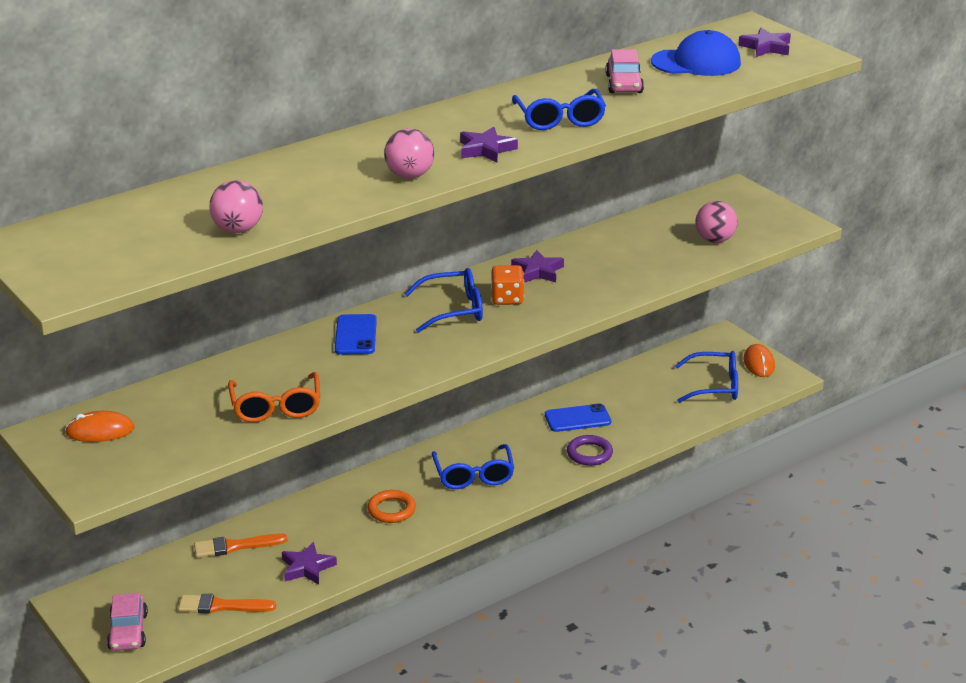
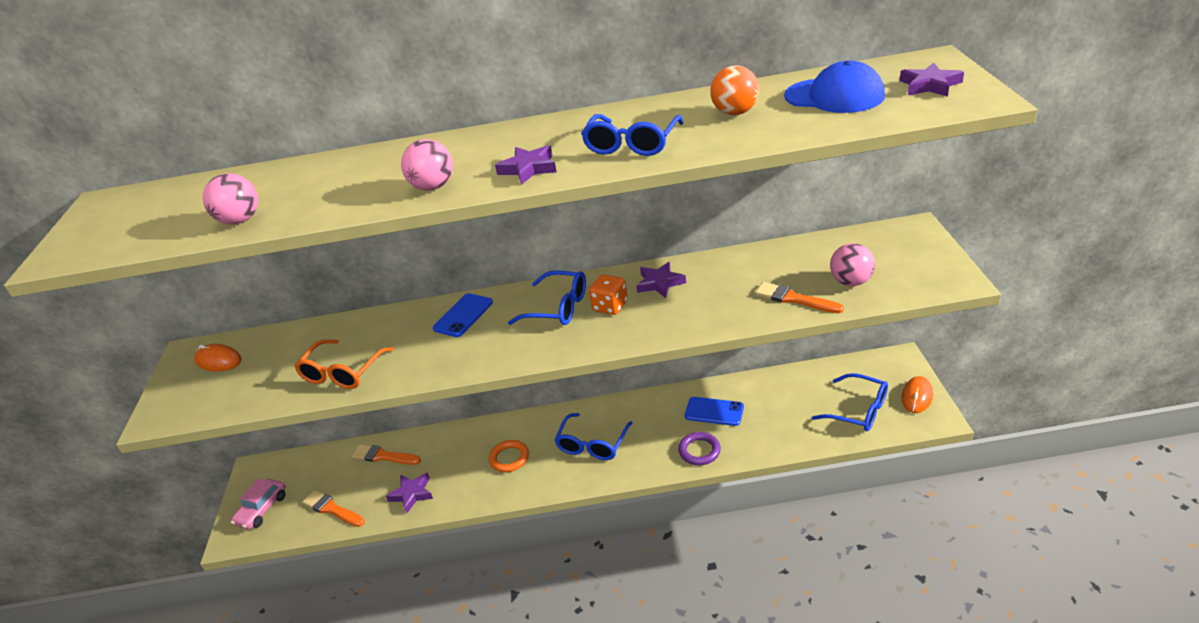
camera: 35 degrees right, 5 degrees up
pink car [606,49,644,93] -> orange ball [710,66,759,115]
none -> orange brush [755,282,844,313]

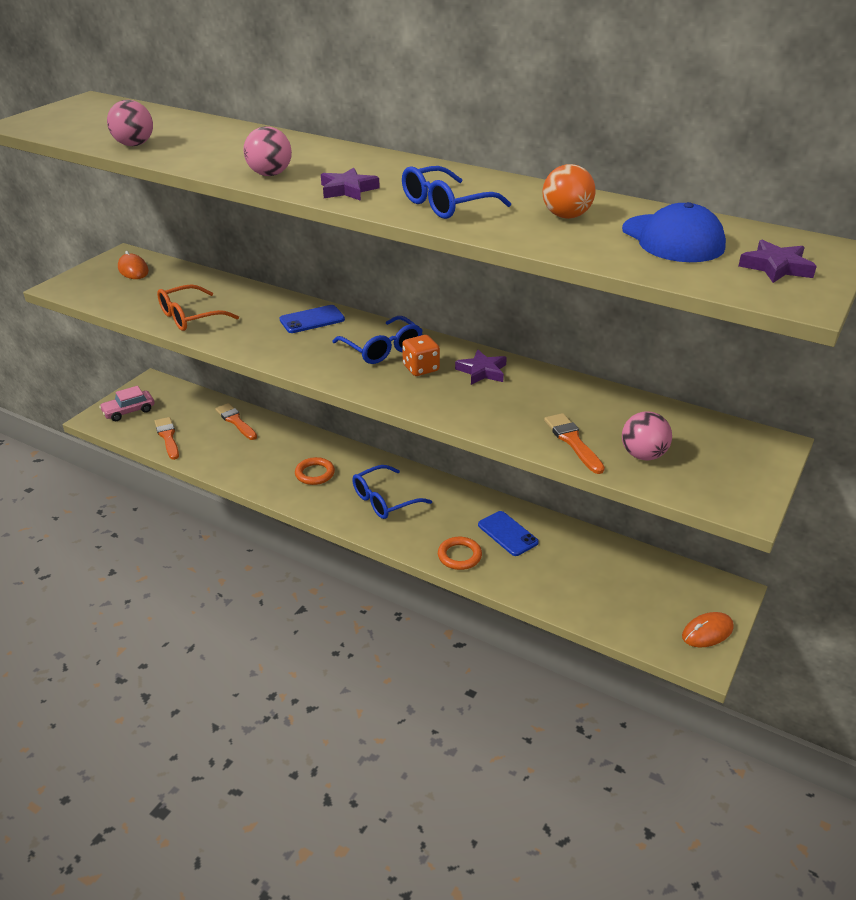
camera: 30 degrees right, 0 degrees up
purple star [386,473,433,513] -> none
purple ring [678,432,721,465] -> orange ring [438,537,482,570]
blue glasses [812,373,888,431] -> none

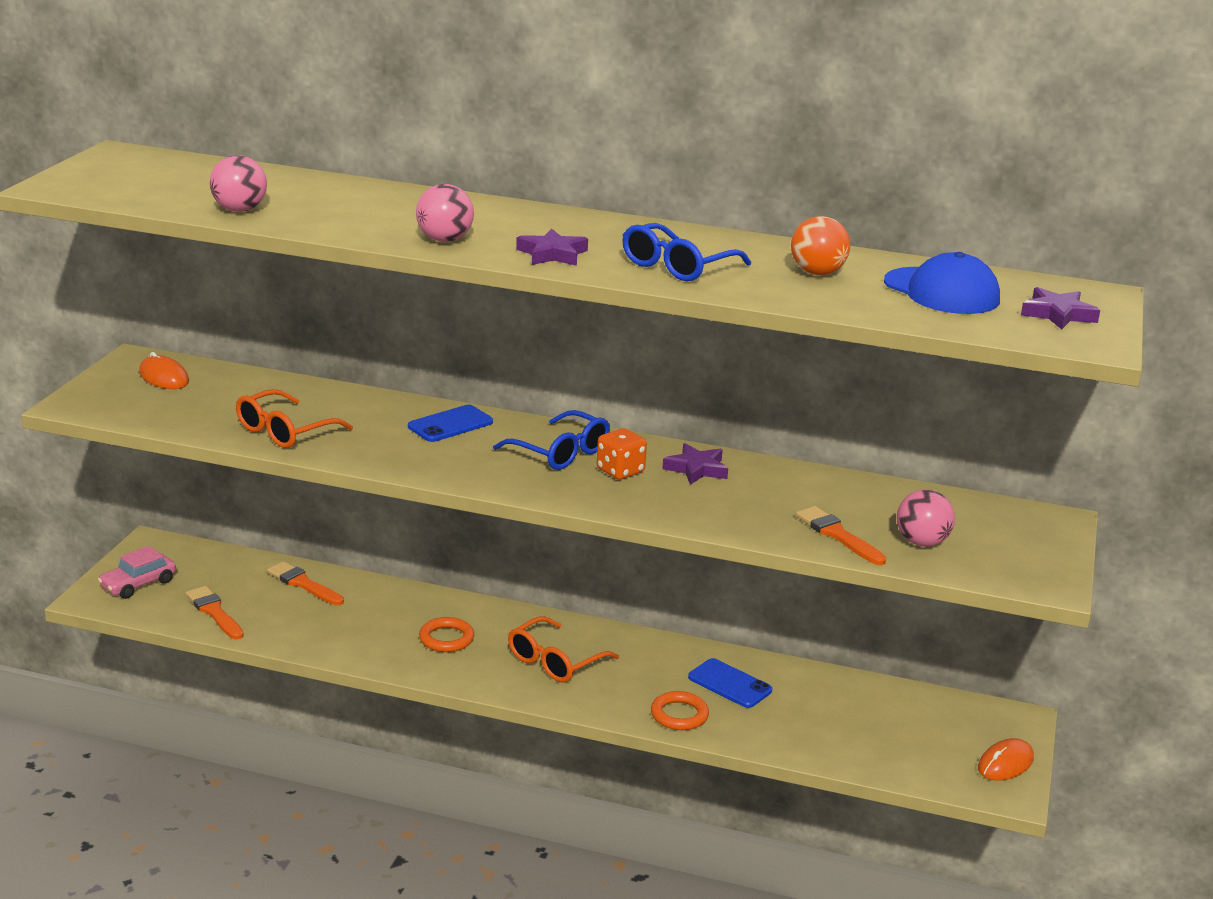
camera: 15 degrees left, 10 degrees down
blue glasses [352,465,432,519] -> orange glasses [508,616,619,682]

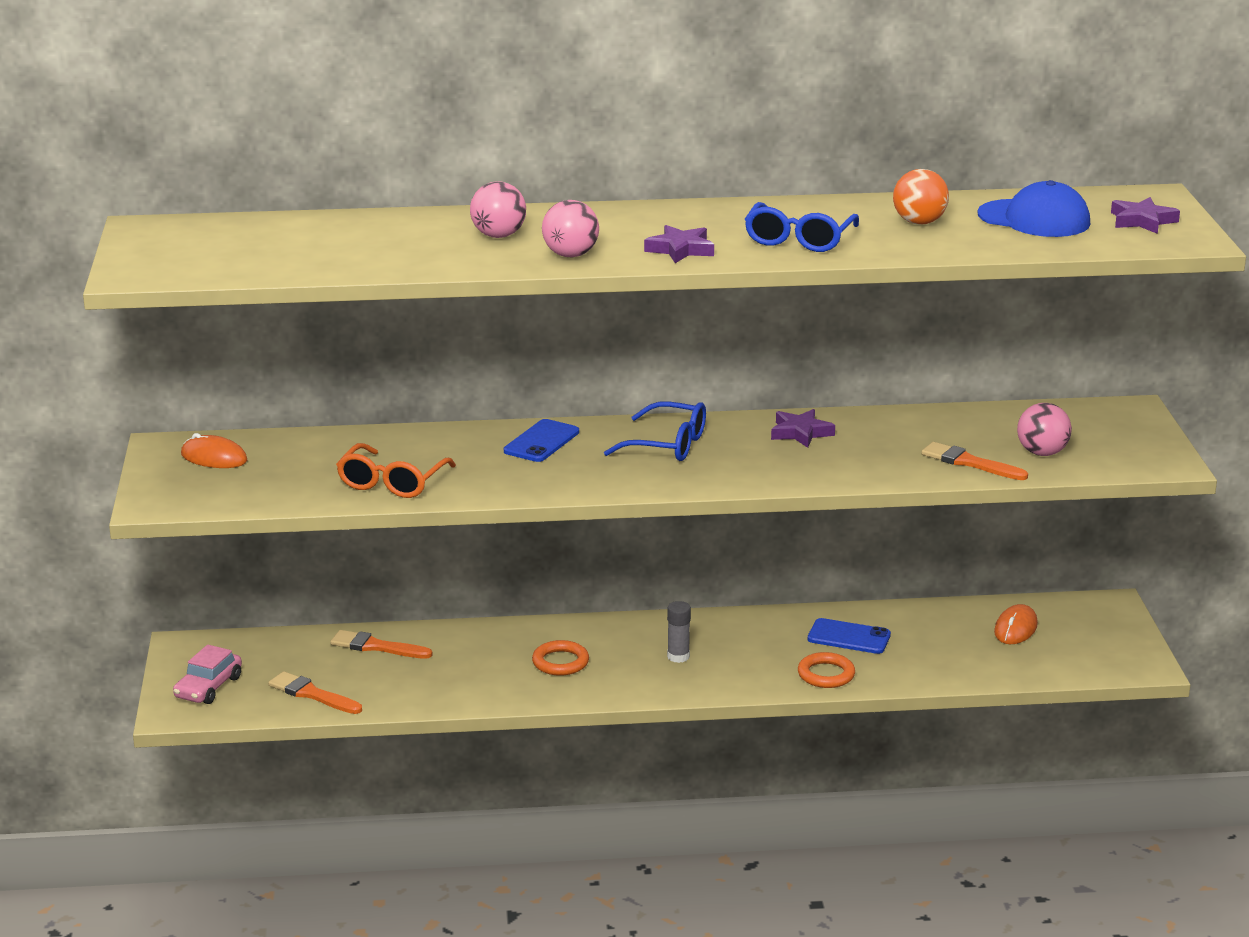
camera: 20 degrees left, 0 degrees up
pink ball [210,155,267,212] -> pink ball moved to [470,181,526,238]
orange glasses [508,616,619,682] -> grey glue stick [667,601,691,663]
orange dice [597,428,647,480] -> none
orange mouse [978,738,1034,781] -> orange mouse moved to [994,604,1038,644]

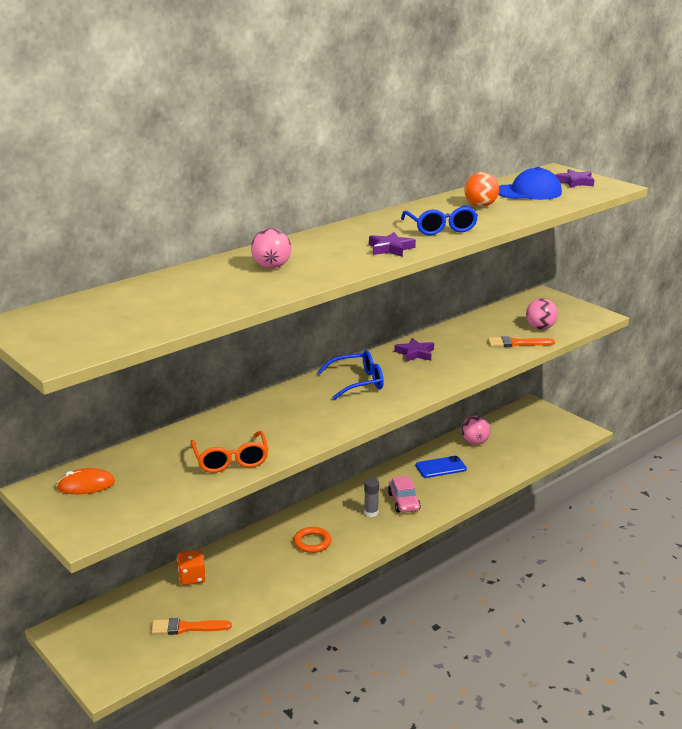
camera: 35 degrees left, 0 degrees up
pink car [173,645,242,704] -> pink car moved to [388,476,421,513]
orange brush [330,630,433,659] -> orange dice [177,550,206,585]
blue phone [504,419,579,462] -> none
pink ball [542,200,599,257] -> pink ball moved to [461,416,491,445]
orange ring [798,652,855,688] -> none
orange mouse [994,604,1038,644] -> none

